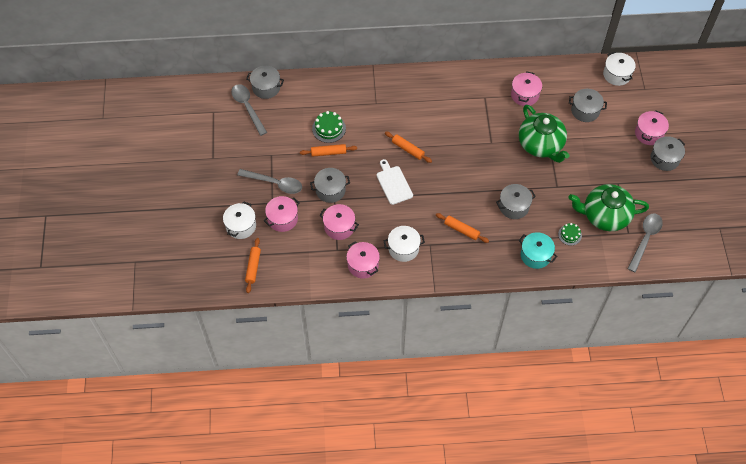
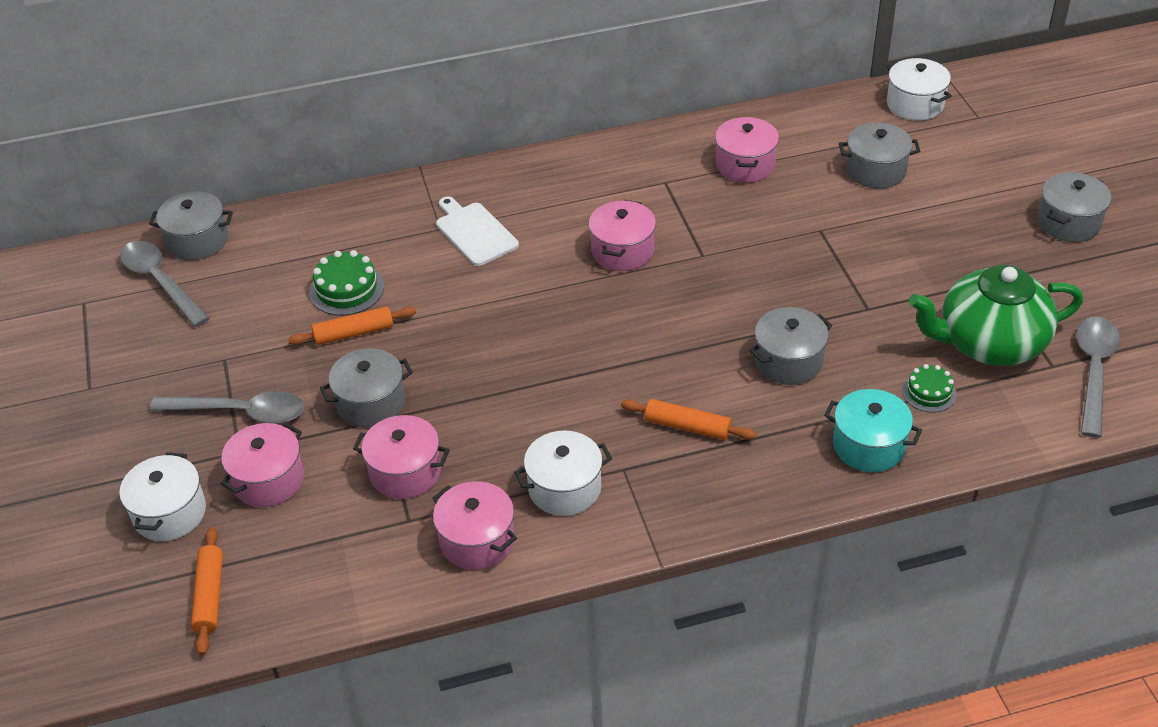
camera: 10 degrees left, 15 degrees down
white cutting board [377,159,413,205] -> white cutting board moved to [436,196,519,266]
orange rolling pin [385,131,432,163] -> none
green teapot [519,105,569,163] -> none
pink pot [635,110,669,145] -> pink pot moved to [589,200,656,271]

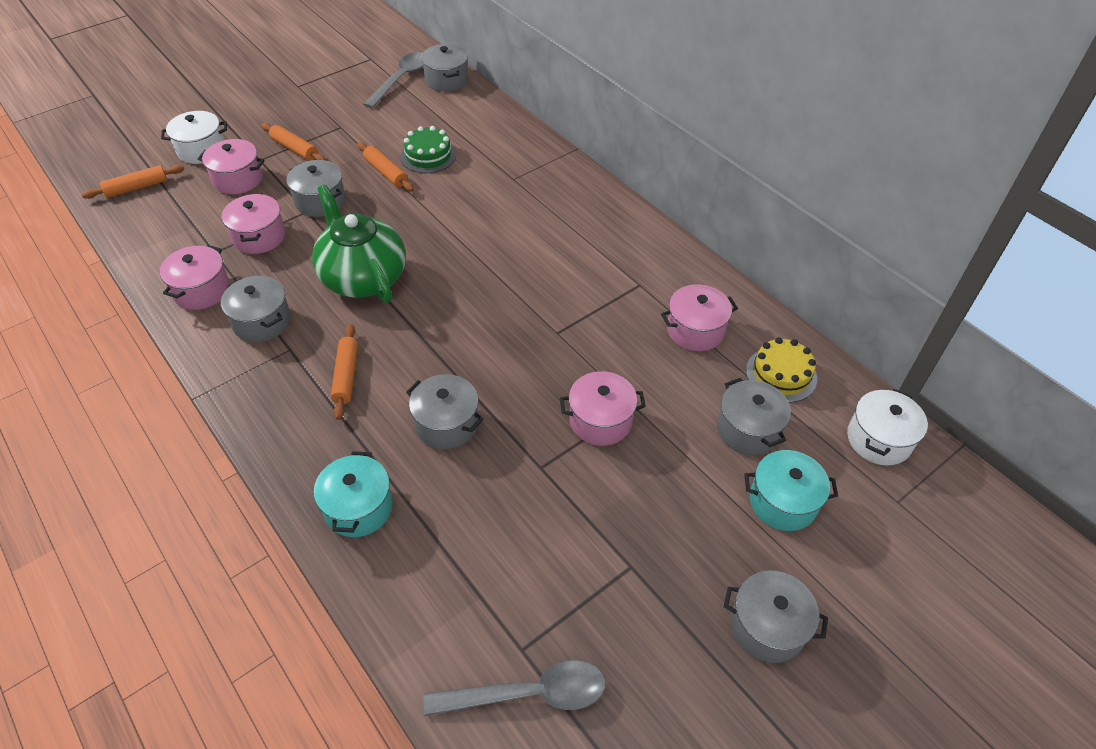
camera: 65 degrees right, 5 degrees up
grey spoon [149,391,304,424] -> orange rolling pin [262,123,326,161]
white cutting board [436,196,519,266] -> none
white pot [514,430,612,516] -> grey pot [221,276,291,342]
pink pot [589,200,656,271] -> pink pot moved to [560,371,646,446]
green cake [902,364,957,413] -> none
green teapot [909,265,1083,366] -> green teapot moved to [312,185,406,303]
none -> turquoise pot [744,450,838,531]
none -> yellow cake [746,337,817,403]

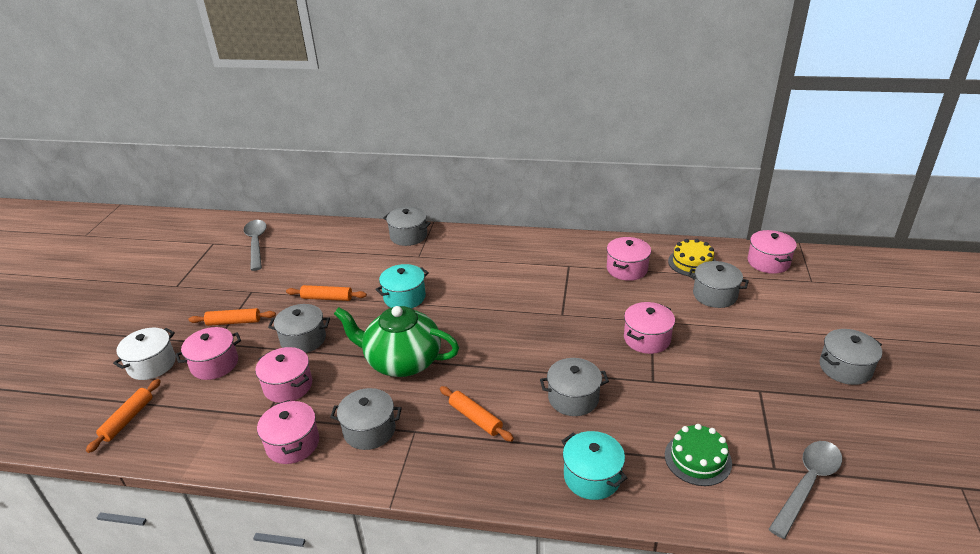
camera: 40 degrees left, 15 degrees down
green cake [400,126,456,173] -> green cake moved to [665,424,732,486]
grey pot [421,44,468,92] -> grey pot moved to [383,207,431,246]
turquoise pot [744,450,838,531] -> turquoise pot moved to [375,264,429,309]
white pot [847,389,928,466] -> pink pot [748,230,797,274]

